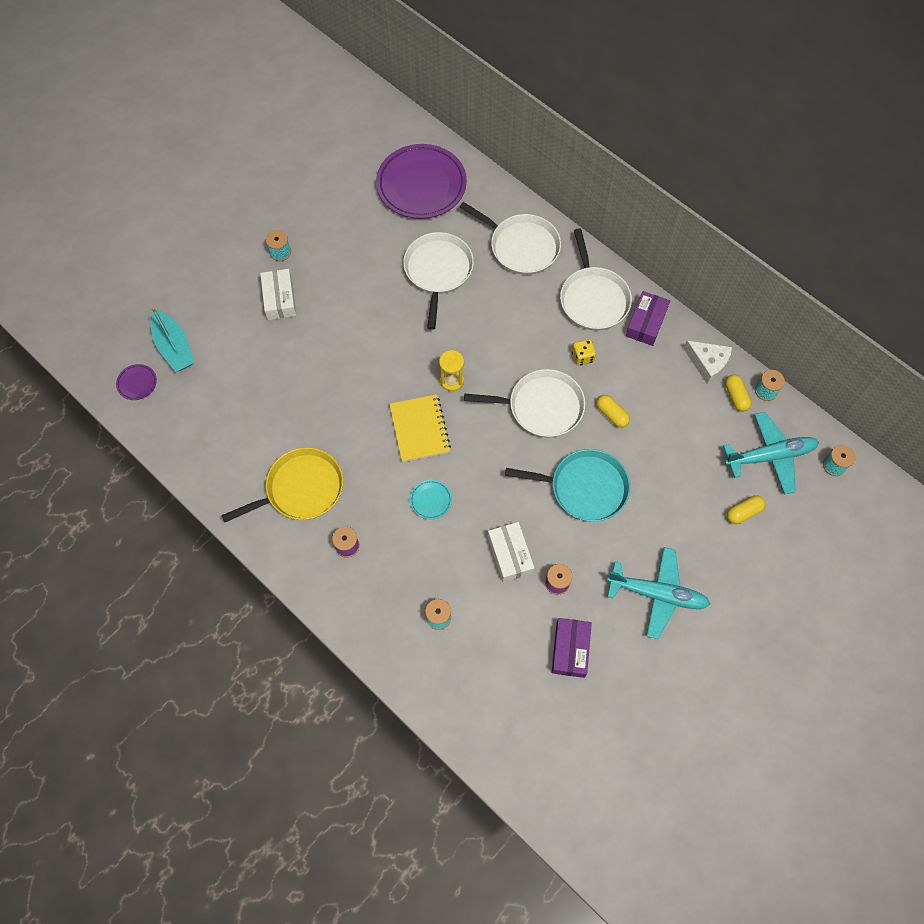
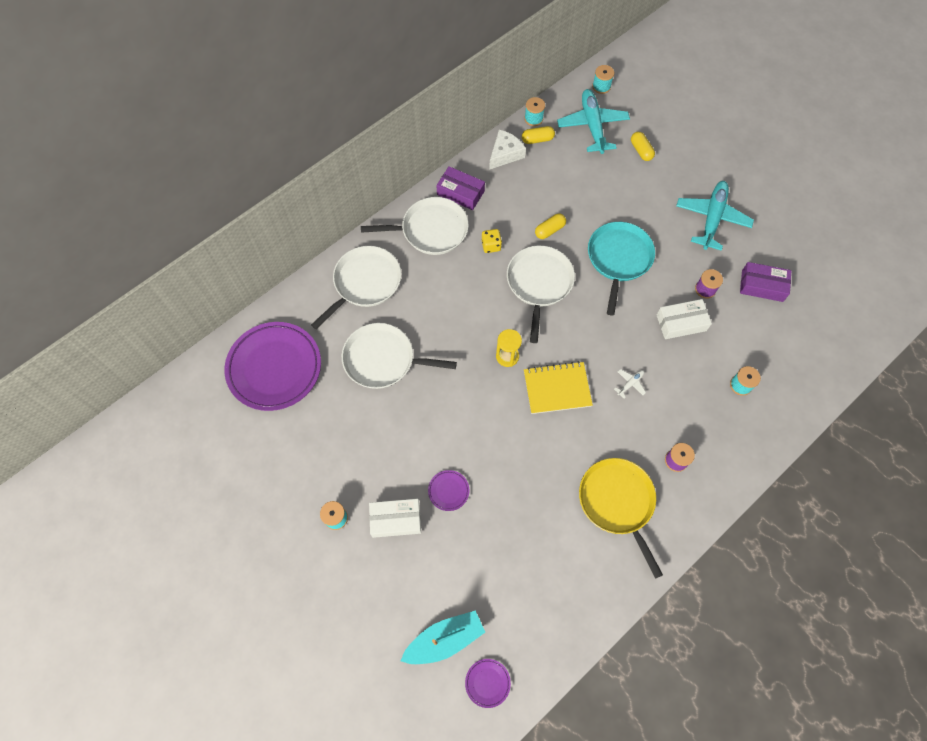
camera: 85 degrees left, 0 degrees up
turquoise plate [410,480,452,520] -> white plane [614,369,646,398]
none -> purple plate [428,470,469,511]

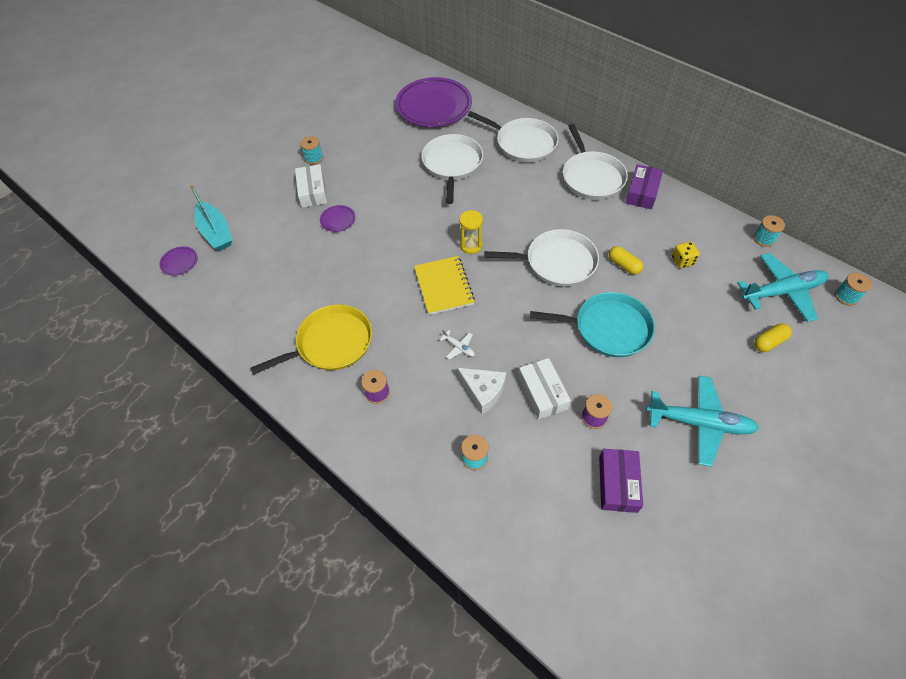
camera: 85 degrees right, 10 degrees down
yellow dice [482,229,502,253] -> yellow dice moved to [672,241,700,268]
white cheese [489,130,526,170] -> white cheese moved to [457,368,506,414]
yellow capsule [522,126,555,144] -> none

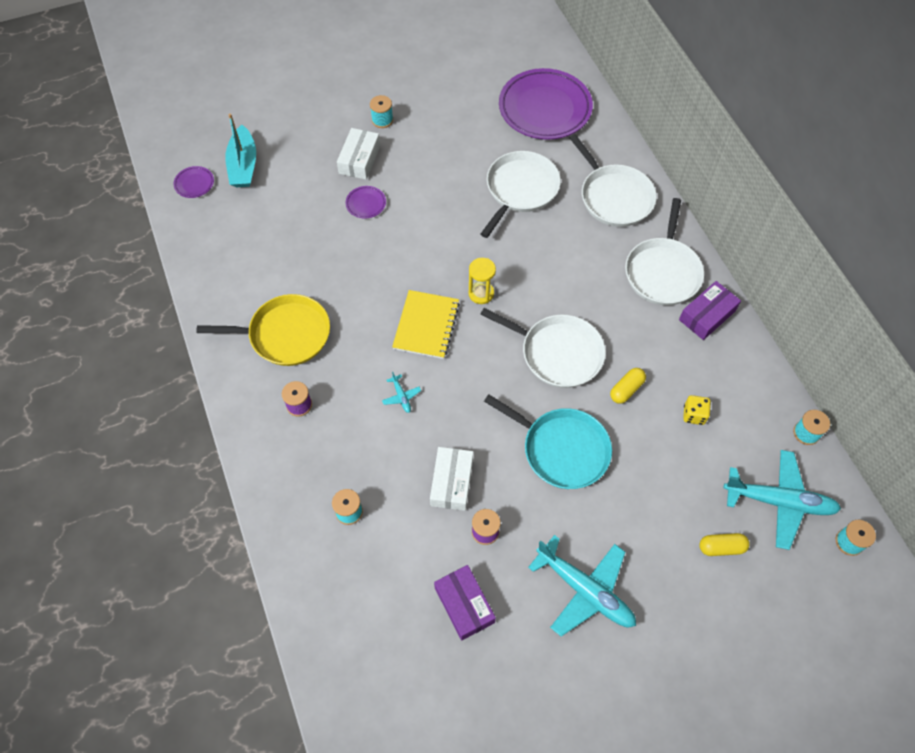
camera: 25 degrees right, 5 degrees up
white plane [439,330,475,359] -> turquoise plane [382,372,421,413]
white cheese [457,368,506,414] -> none
purple box [599,449,643,513] -> purple box turned 60 degrees counterclockwise [434,565,496,641]
yellow capsule [609,246,643,274] -> yellow capsule turned 60 degrees clockwise [610,368,646,404]

